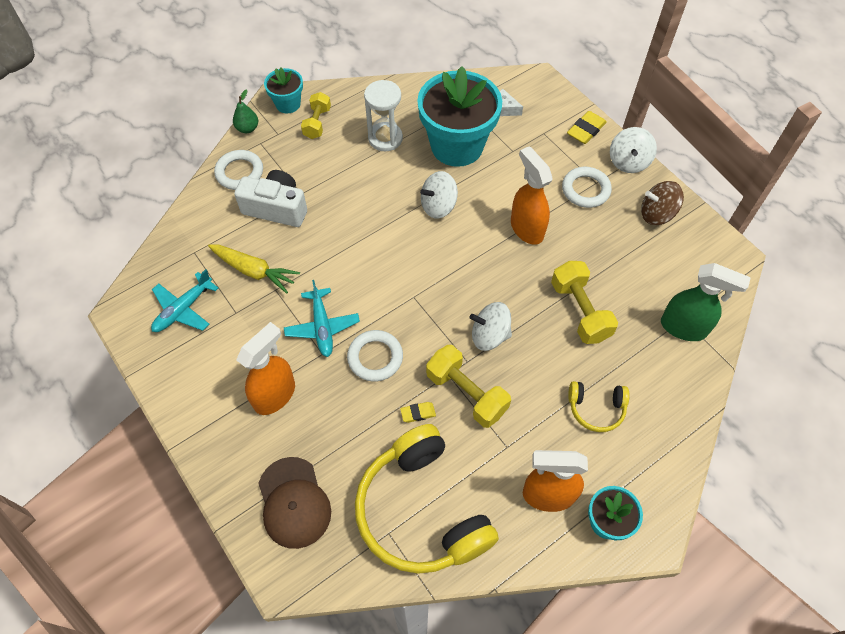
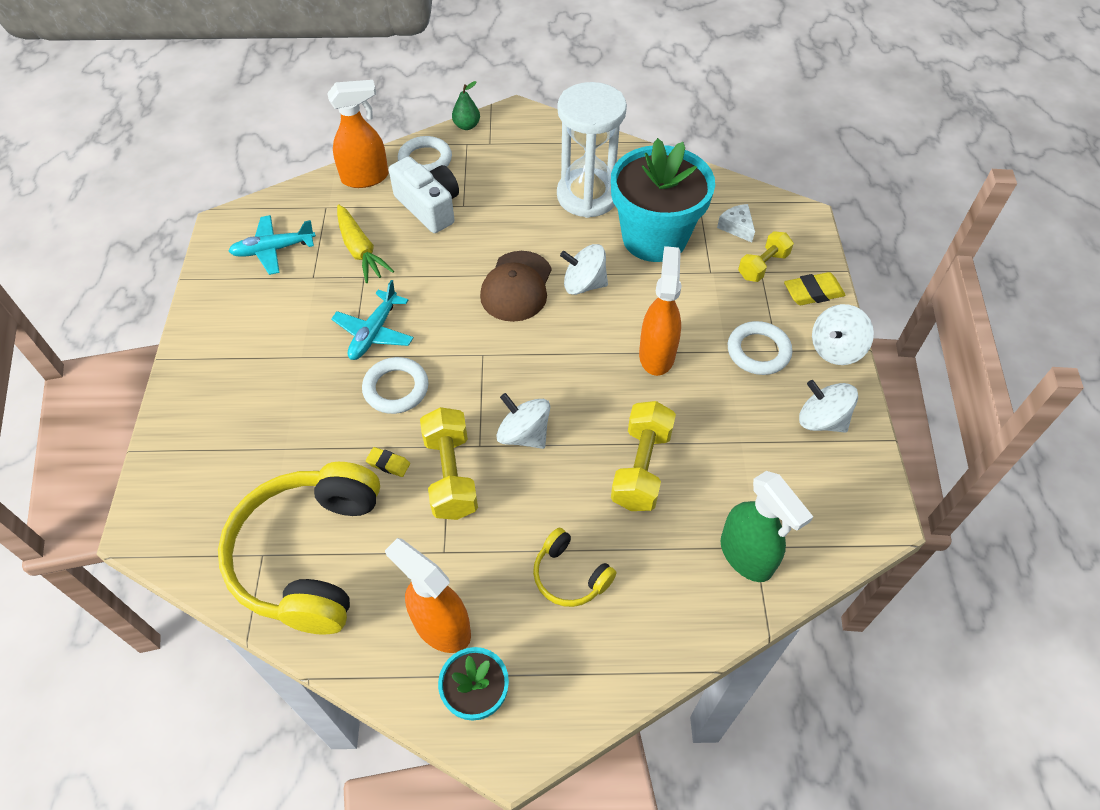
camera: 35 degrees right, 5 degrees down
orange spray bottle [236,322,295,415] -> orange spray bottle moved to [327,80,388,188]
brown cap [258,457,331,549] -> brown cap moved to [480,251,551,322]
turquoise flower pot [264,68,303,114] -> none
yellow dumbbell [301,92,331,139] -> yellow dumbbell moved to [738,231,794,282]
white hourglass [364,80,403,151] -> white hourglass [557,82,627,218], size x1.51
brown spinning top [641,181,684,225] -> white spinning top [799,380,858,433]

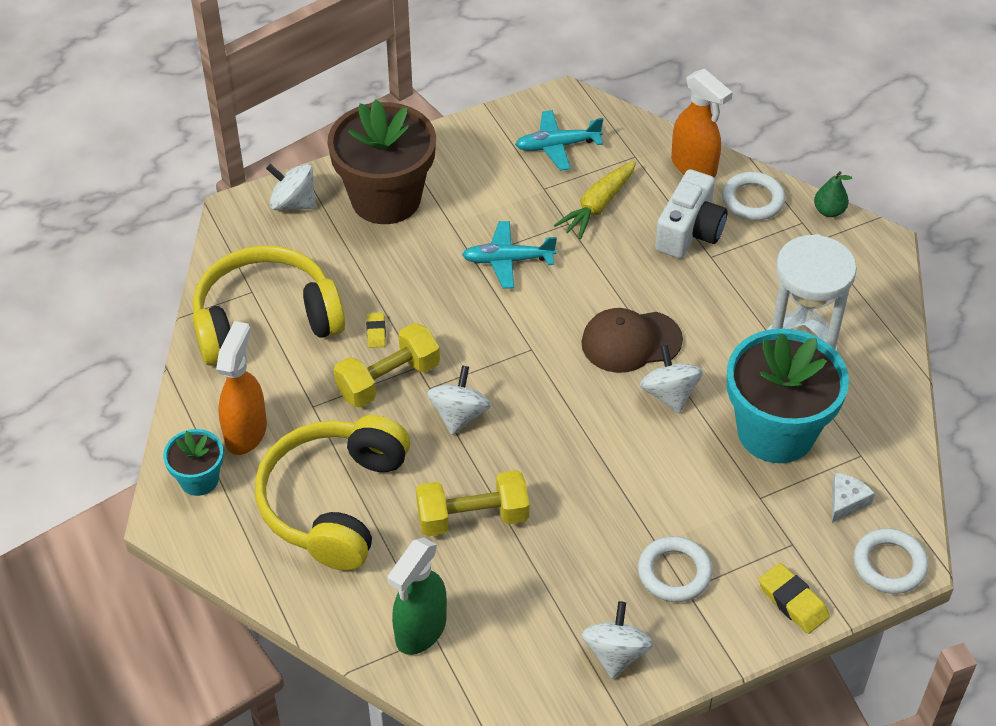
camera: 65 degrees right, 5 degrees down
turquoise plane [228,215,316,275] -> turquoise plane turned 60 degrees counterclockwise [515,110,603,171]
white ring [362,357,429,414] -> white ring moved to [853,528,928,594]
yellow headphones [533,528,616,607] -> yellow headphones [255,415,410,571], size x2.16
orange spray bottle [639,246,682,376] -> none
yellow dumbbell [738,231,794,282] -> none
white spinning top [812,304,874,365] -> white spinning top moved to [266,164,316,210]
none -> brown flower pot [327,100,436,224]

